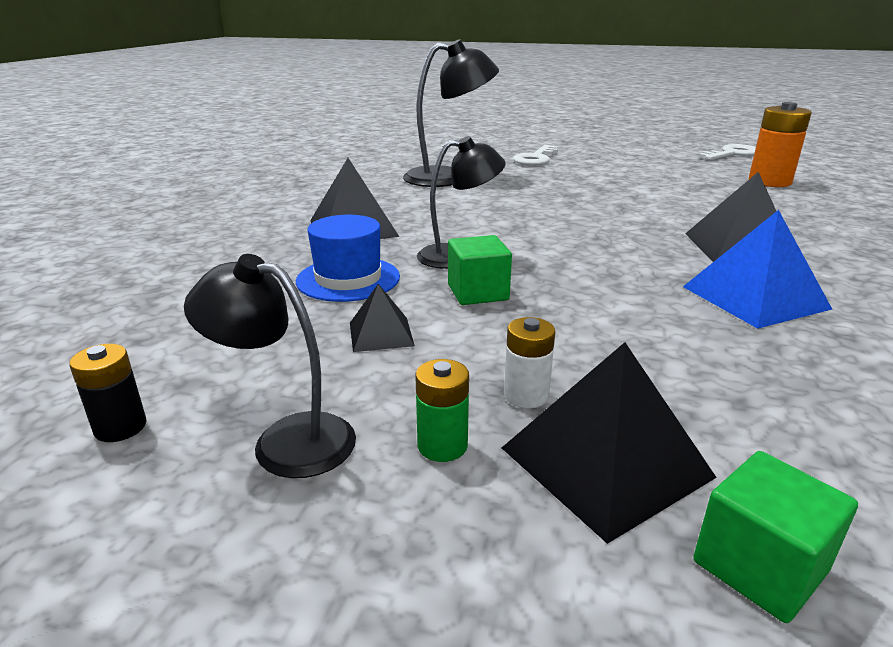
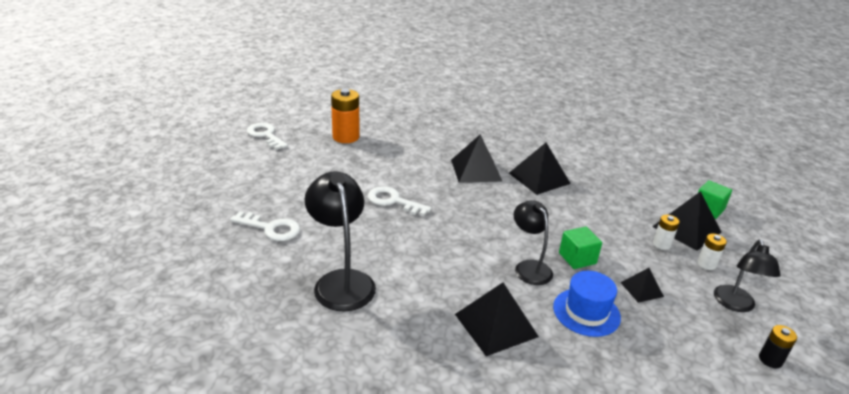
camera: 100 degrees left, 5 degrees up
green battery [416,359,469,462] -> white battery [697,234,727,270]
blue pyramid [683,210,832,329] -> black pyramid [509,143,571,195]
none -> white key [368,186,432,216]

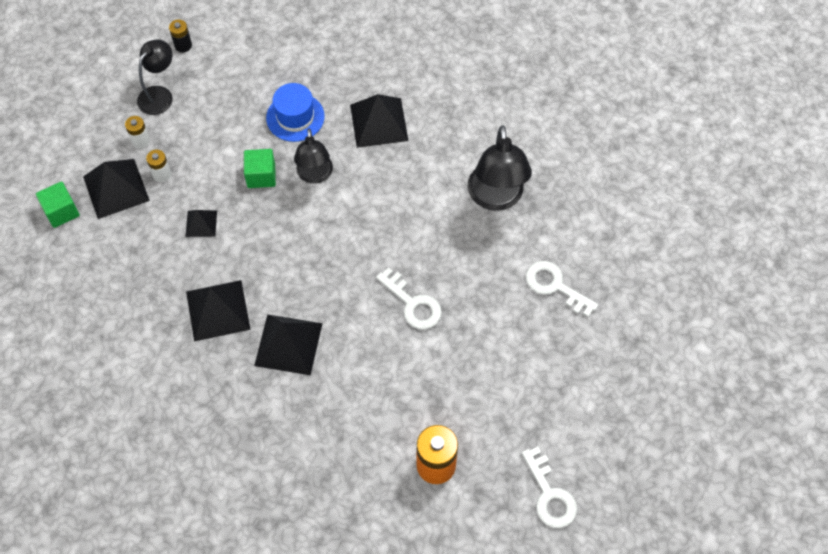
camera: 160 degrees left, 30 degrees up
black pyramid [620,268,664,303] -> black pyramid moved to [186,210,217,237]

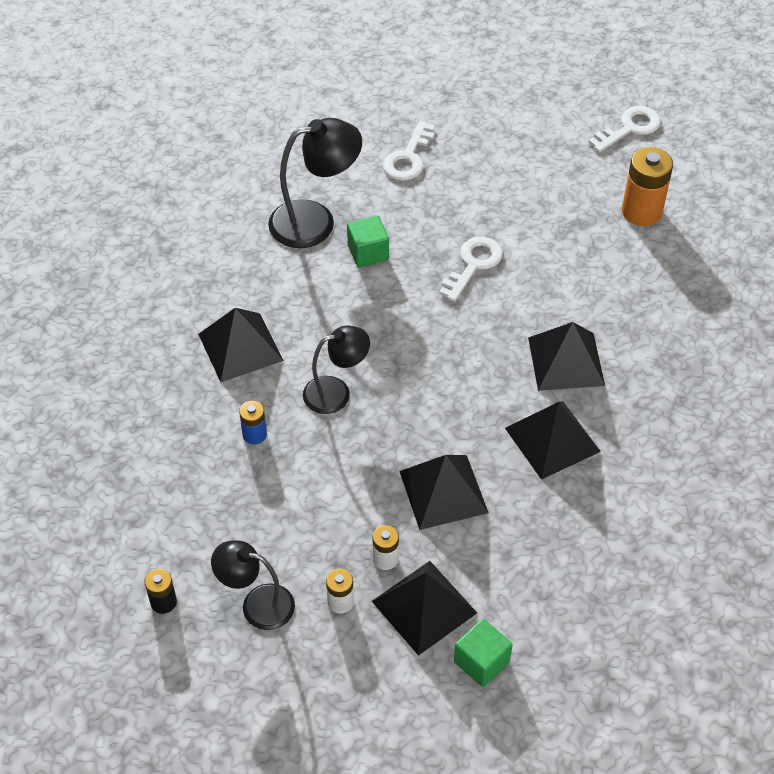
camera: 105 degrees left, 10 degrees down
black pyramid [186,210,217,237] -> black pyramid [399,455,489,530], size x1.83
green cube [244,149,276,188] -> green cube moved to [347,215,389,268]
blue hat [266,83,324,142] -> blue battery [239,401,267,445]

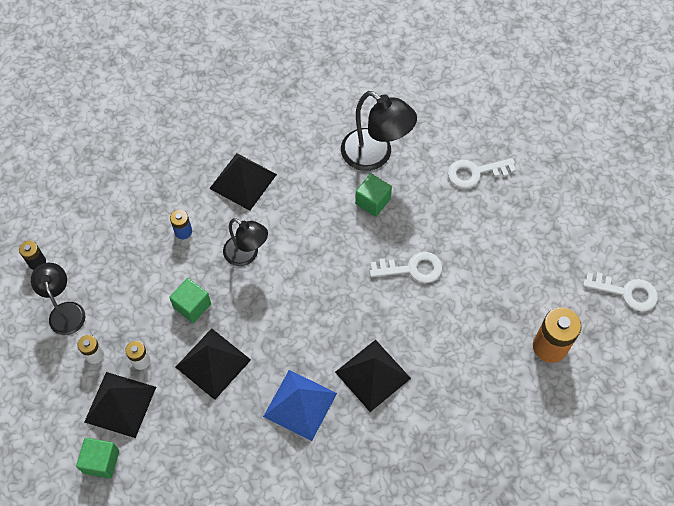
camera: 55 degrees right, 10 degrees up
black pyramid [505,402,601,480] -> blue pyramid [263,370,337,441]
none -> green cube [169,278,211,323]

